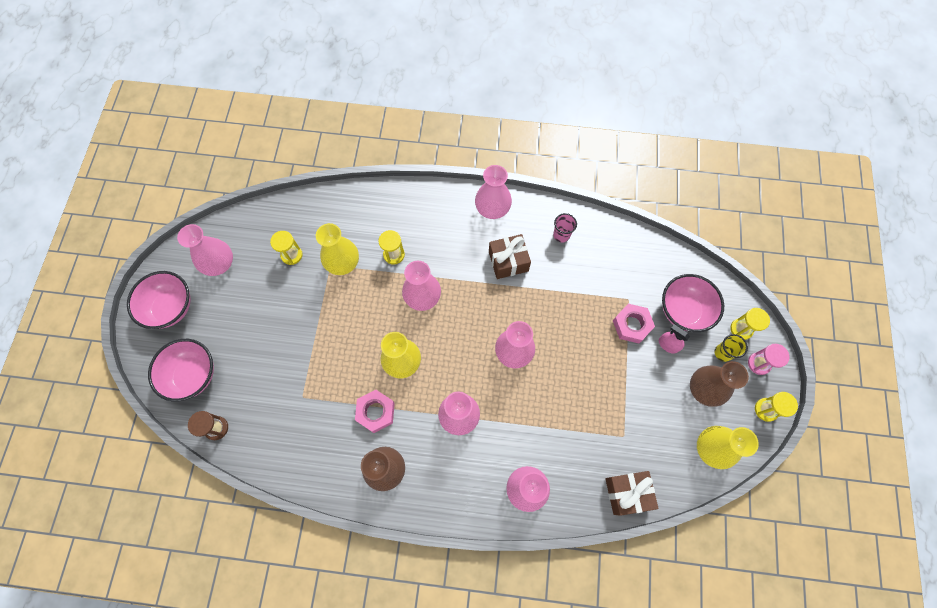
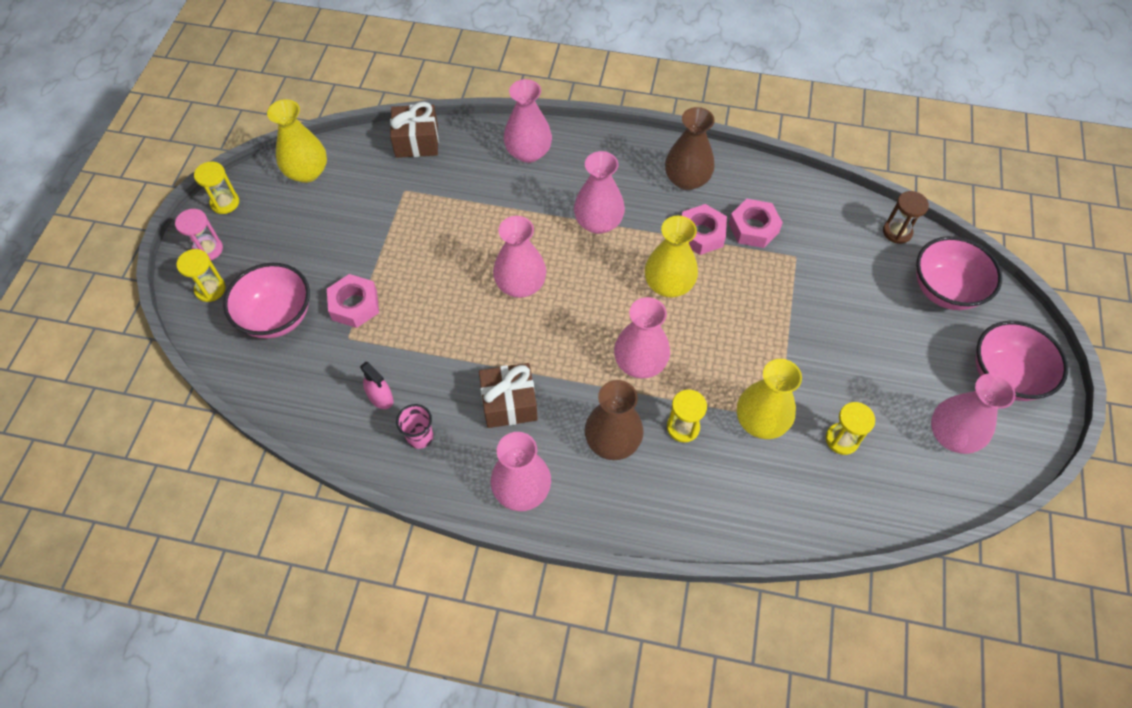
camera: 175 degrees left, 10 degrees down
pink spray bottle [659,324,690,354] -> pink spray bottle moved to [360,362,394,409]
brown vase [690,361,749,407] -> brown vase moved to [584,380,644,460]
yellow cup [715,334,748,362] -> none
none -> pink nut [728,199,783,248]

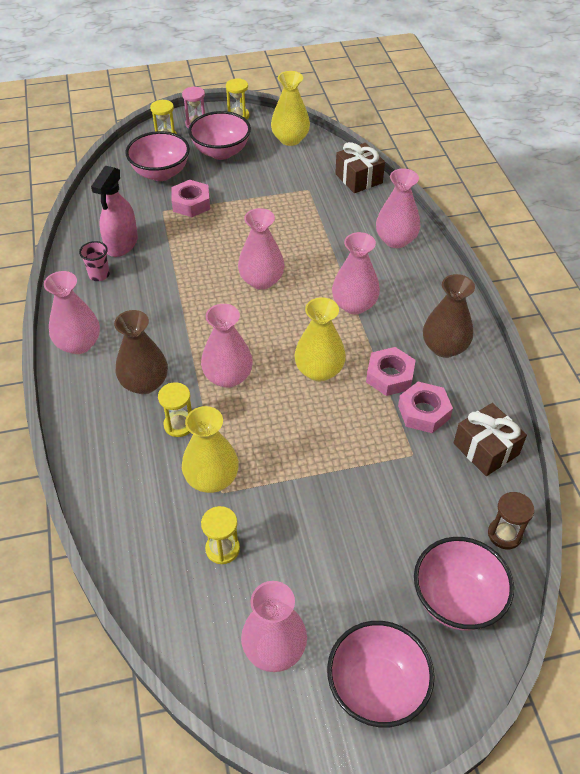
camera: 65 degrees right, 10 degrees down
pink spray bottle [360,362,394,409] -> pink spray bottle [91,166,138,257], size x1.77
brown gift [479,363,538,428] -> brown gift moved to [454,403,527,476]
none -> pink bowl [188,111,251,160]

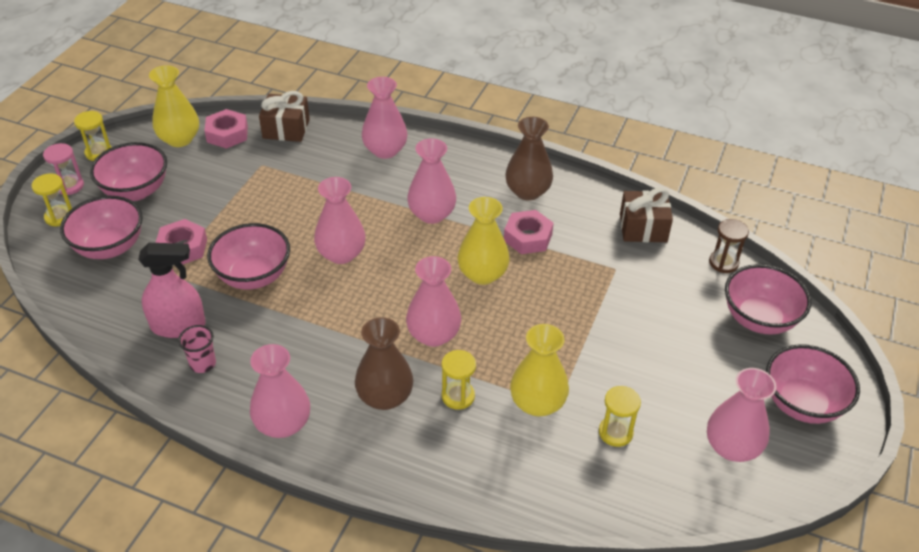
camera: 55 degrees left, 5 degrees down
pink spray bottle [91,166,138,257] -> pink spray bottle turned 60 degrees counterclockwise [138,243,206,338]
pink nut [398,382,453,433] -> pink nut moved to [204,109,248,149]
none -> pink bowl [207,223,290,290]

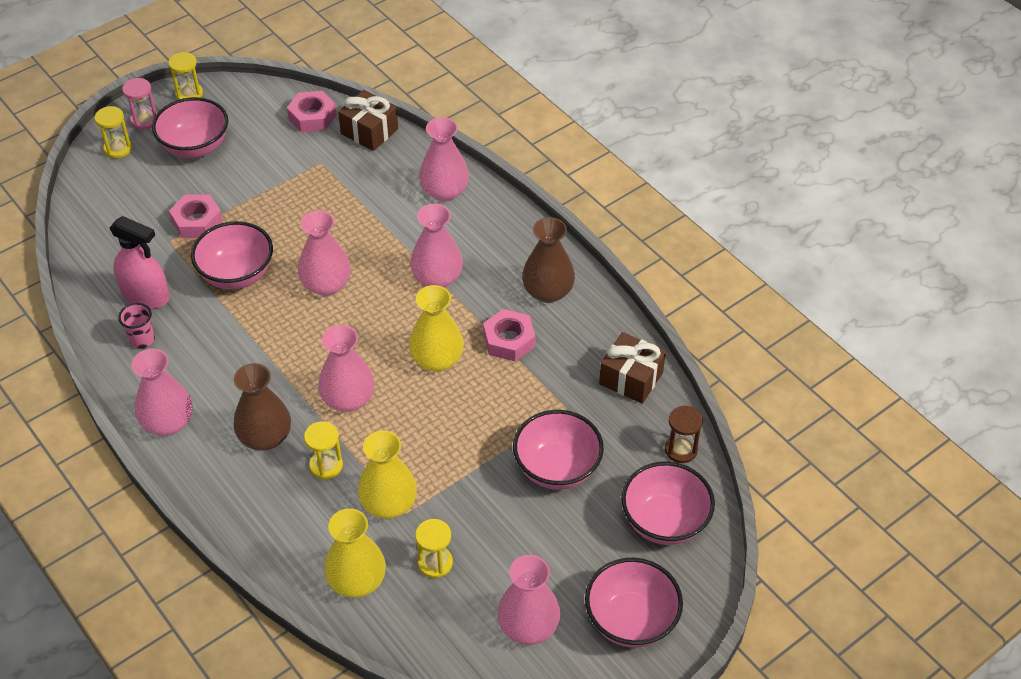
camera: 30 degrees right, 5 degrees up
pink bowl [60,196,143,259] -> pink bowl moved to [513,410,604,490]
yellow vase [149,65,199,147] -> yellow vase moved to [324,508,386,598]

